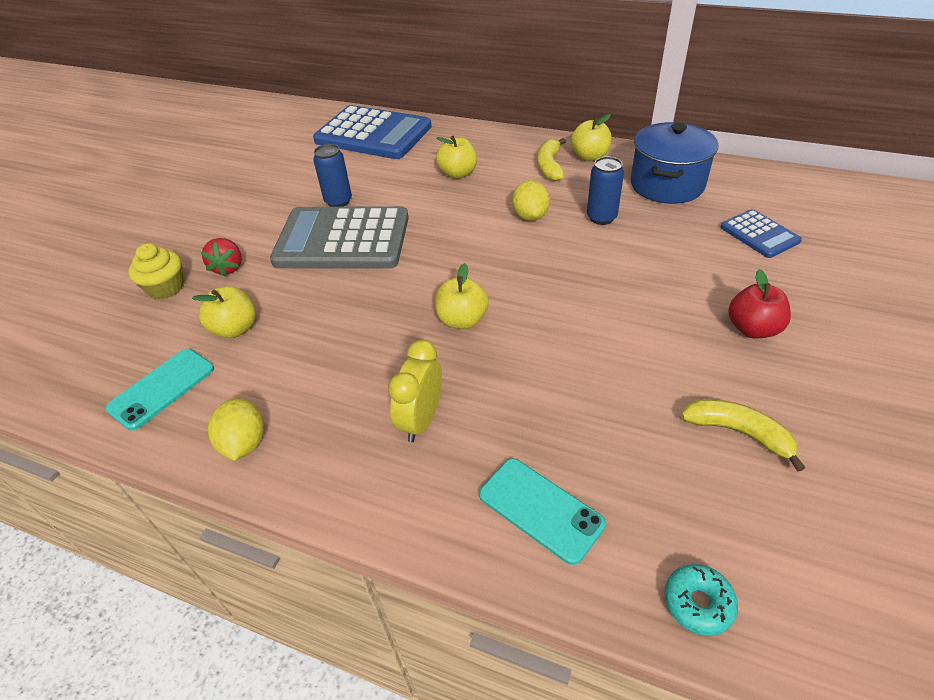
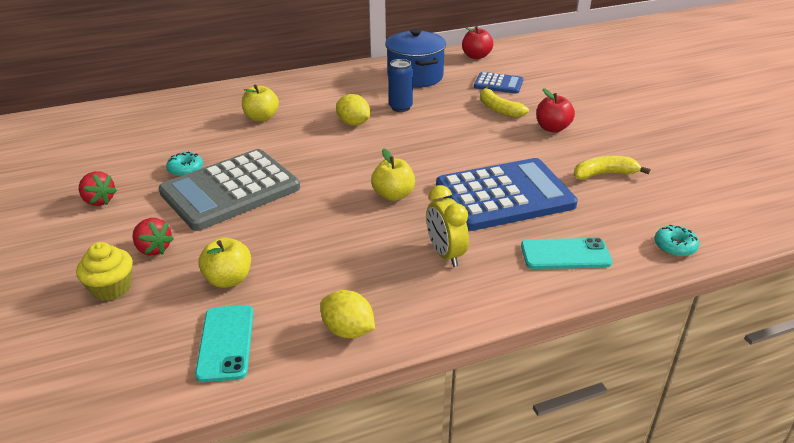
camera: 45 degrees left, 10 degrees down
blue calculator [313,105,432,159] -> blue calculator moved to [436,158,578,231]
blue can [313,144,352,207] -> turquoise donut [166,151,203,177]
yellow banana [537,138,566,181] -> yellow banana moved to [480,86,529,118]
yellow apple [571,114,612,161] -> none
none -> red strawberry [79,171,117,206]
none -> red apple [462,26,493,59]

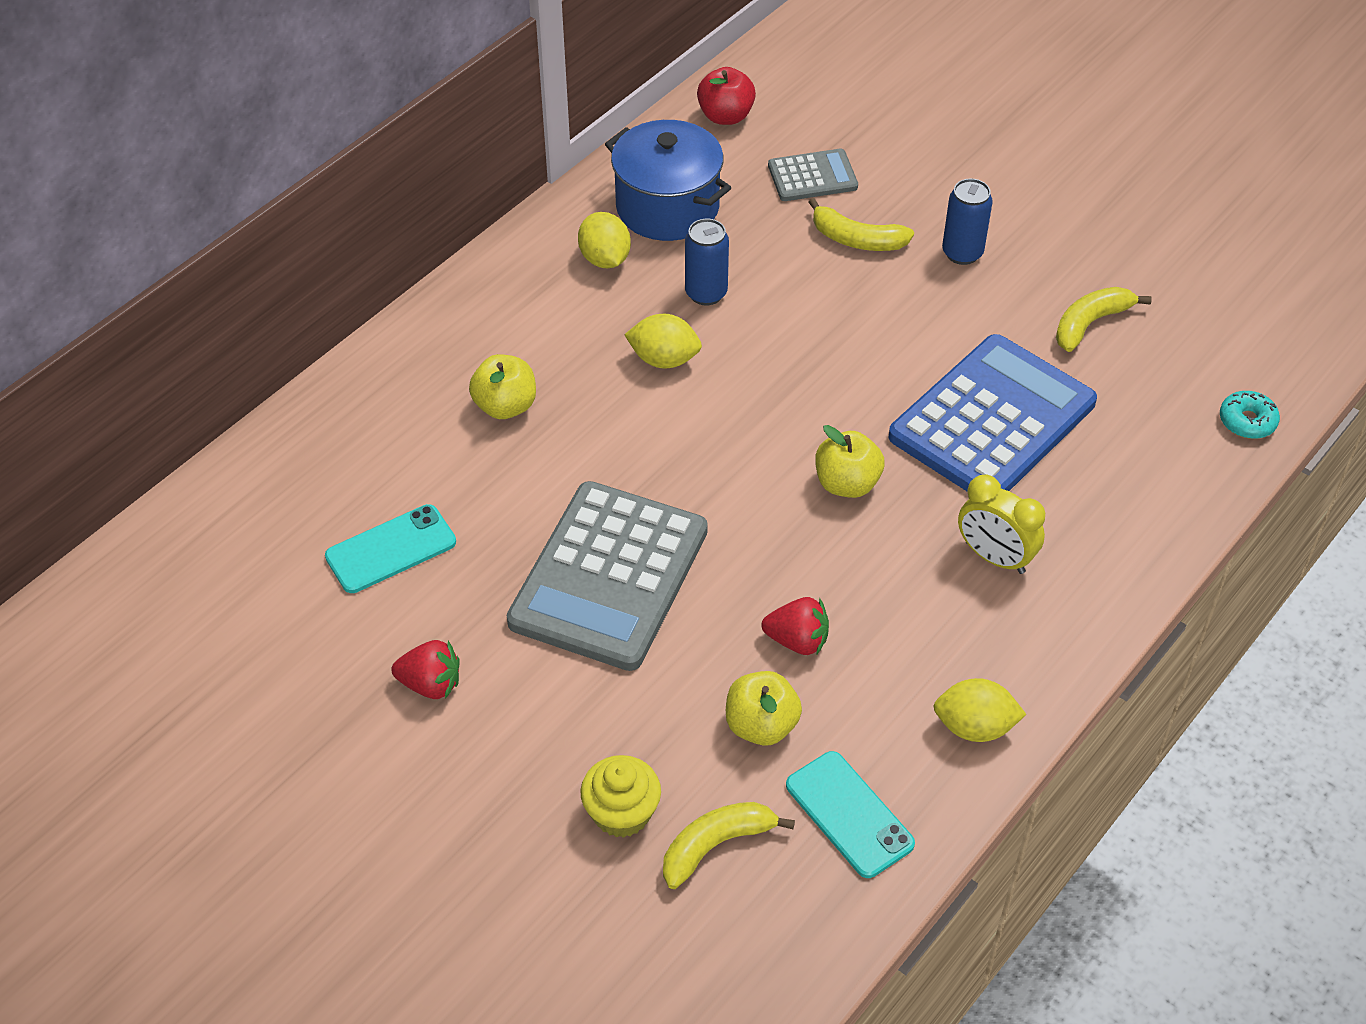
camera: 30 degrees left, 15 degrees up
red strawberry [133,218,174,256] -> red strawberry moved to [761,597,829,655]
turquoise donut [166,151,203,177] -> none
blue calculator [474,72,523,94] -> grey calculator [768,149,858,201]
turquoise phone [521,238,613,269] -> turquoise phone moved to [325,504,456,593]
red apple [536,88,575,133] -> blue can [942,179,993,265]
none -> yellow lemon [578,212,631,268]
none -> yellow banana [663,802,795,889]

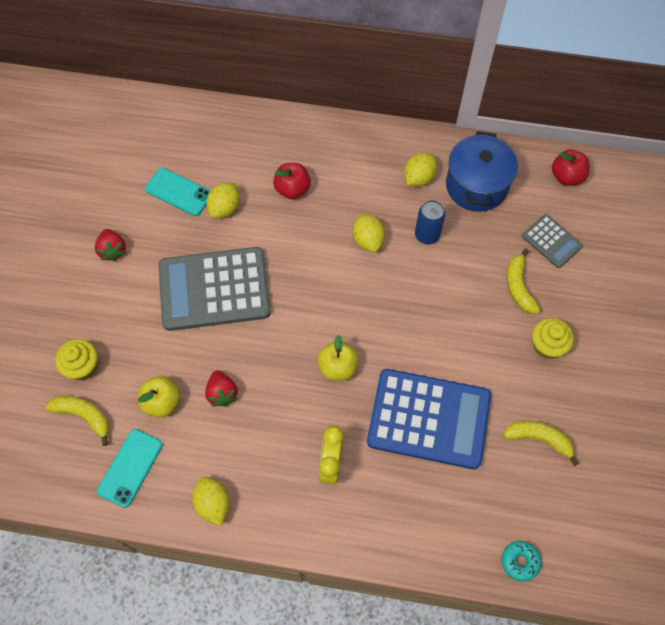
camera: 60 degrees right, 15 degrees up
yellow apple [469,354,536,419] -> red apple [273,163,311,199]
blue can [942,179,993,265] -> yellow cupcake [532,318,574,359]
none -> yellow lemon [206,183,240,218]

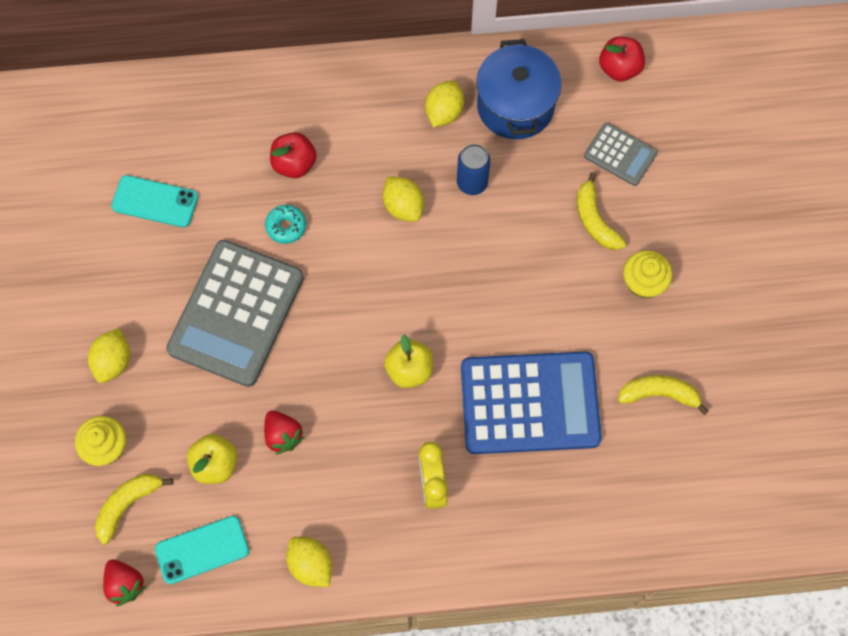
camera: 15 degrees left, 5 degrees up
yellow banana [45,396,109,446] -> yellow banana turned 60 degrees counterclockwise [95,474,173,545]
red strawberry [95,229,126,261] -> red strawberry moved to [103,559,146,606]
turquoise phone [97,429,163,508] -> turquoise phone turned 60 degrees clockwise [155,516,249,584]
grey calculator [158,247,271,331] -> grey calculator turned 45 degrees counterclockwise [166,240,304,387]
yellow lemon [206,183,240,218] -> yellow lemon moved to [88,328,130,383]
turquoise donut [502,541,541,582] -> turquoise donut moved to [265,205,306,244]

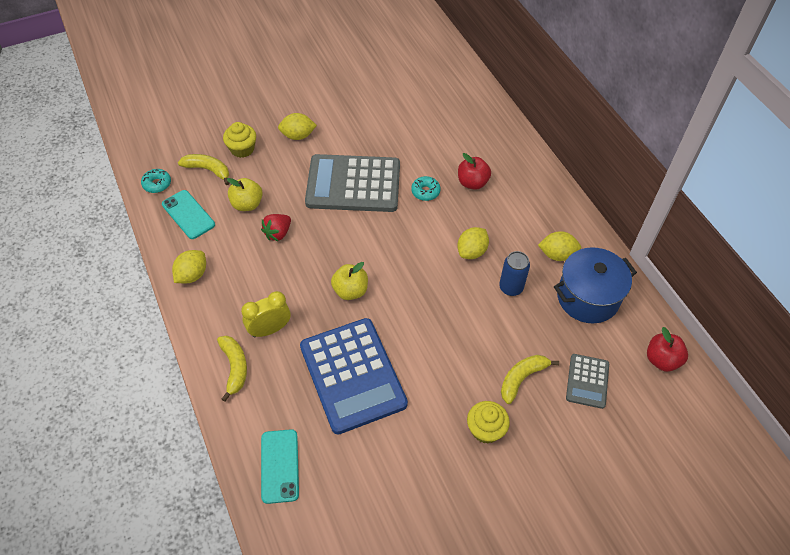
camera: 70 degrees right, 15 degrees down
red strawberry [103,559,146,606] -> turquoise donut [141,169,171,193]
turquoise phone [111,175,198,227] -> turquoise phone moved to [261,429,299,504]
yellow banana [618,375,709,415] -> yellow banana moved to [217,336,247,402]

